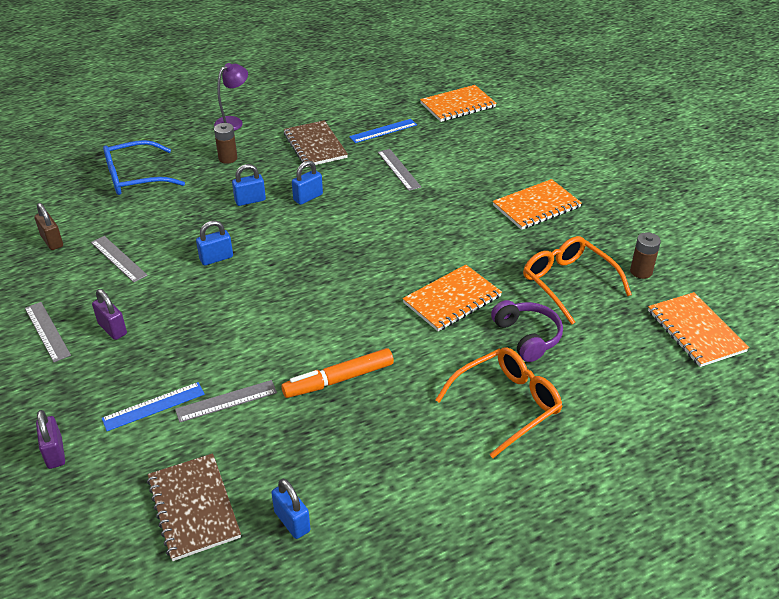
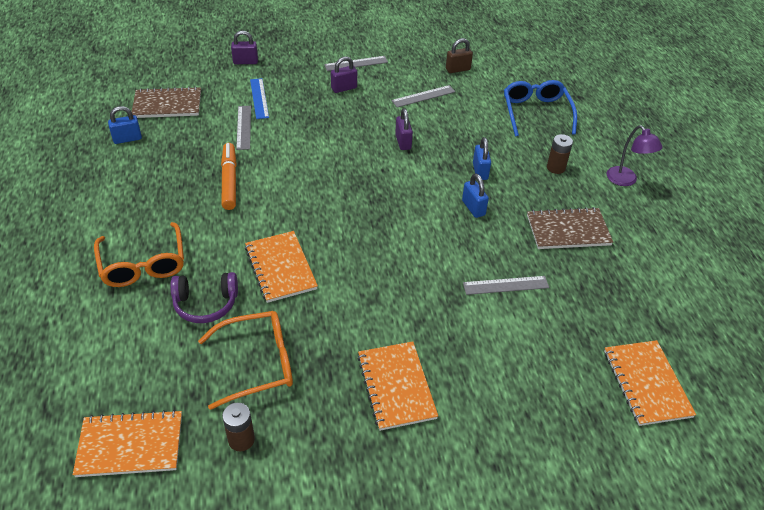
camera: 105 degrees right, 5 degrees up
blue padlock [196,220,233,266] -> purple padlock [395,108,413,150]
blue ruler [349,119,417,143] -> none

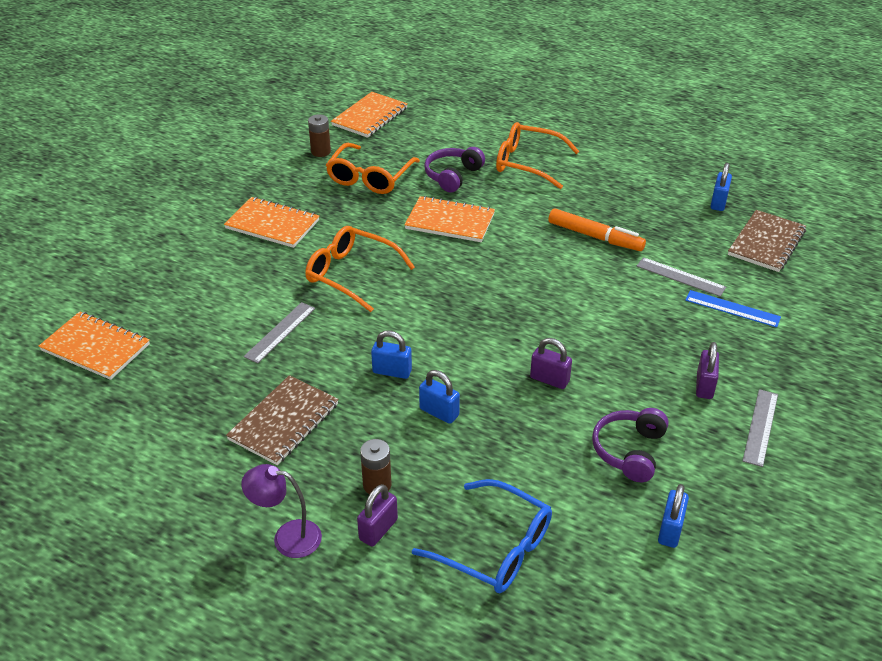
camera: 130 degrees right, 5 degrees down
purple padlock [231,30,258,64] -> purple padlock moved to [357,484,398,547]
grey ruler [391,85,455,107] -> purple headphones [592,408,669,482]
brown padlock [446,38,473,73] -> blue padlock [658,484,689,548]
none -> orange glasses [305,226,415,312]

